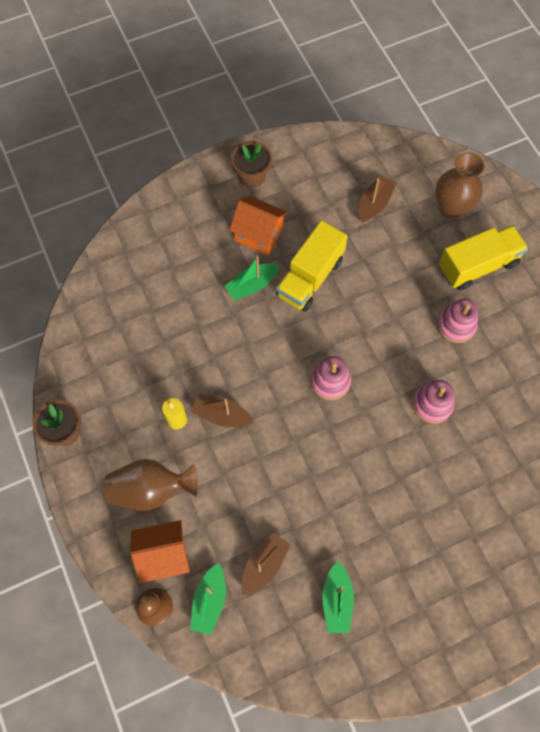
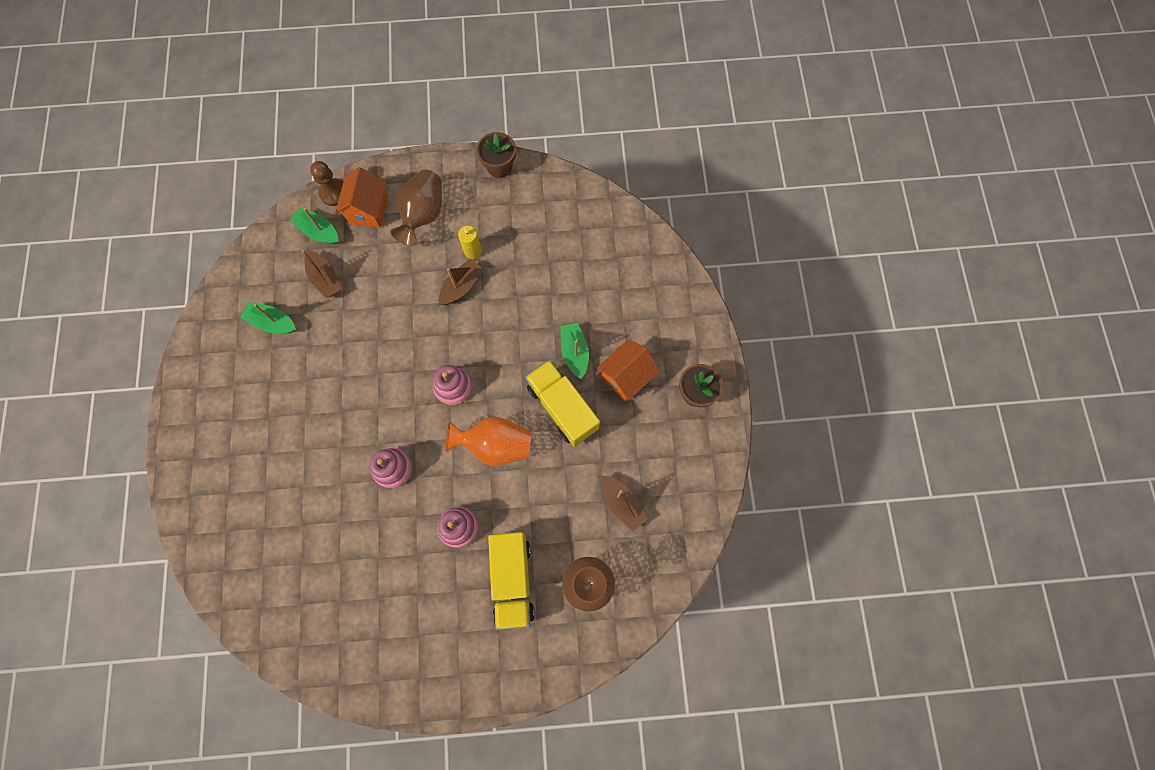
camera: 110 degrees right, 5 degrees up
none -> orange vase [446,417,531,465]

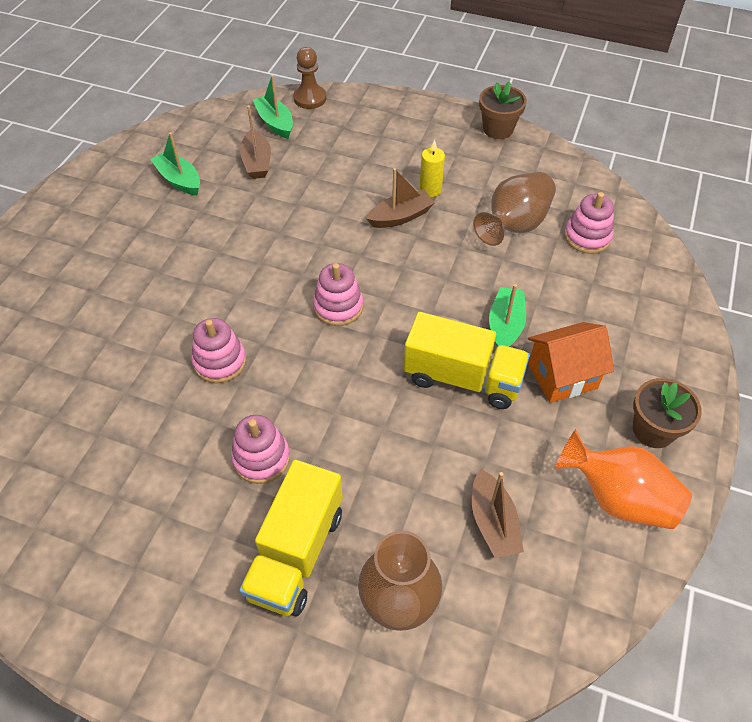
camera: 25 degrees right, 20 degrees down
orange house [335,167,388,228] -> none
brown vase [390,169,442,246] -> brown vase moved to [473,172,556,246]
orange vase [446,417,531,465] -> orange vase moved to [554,429,692,529]
yellow truck [525,360,600,447] -> yellow truck turned 120 degrees clockwise [404,312,530,409]
none -> pink stacking toy [564,192,614,254]

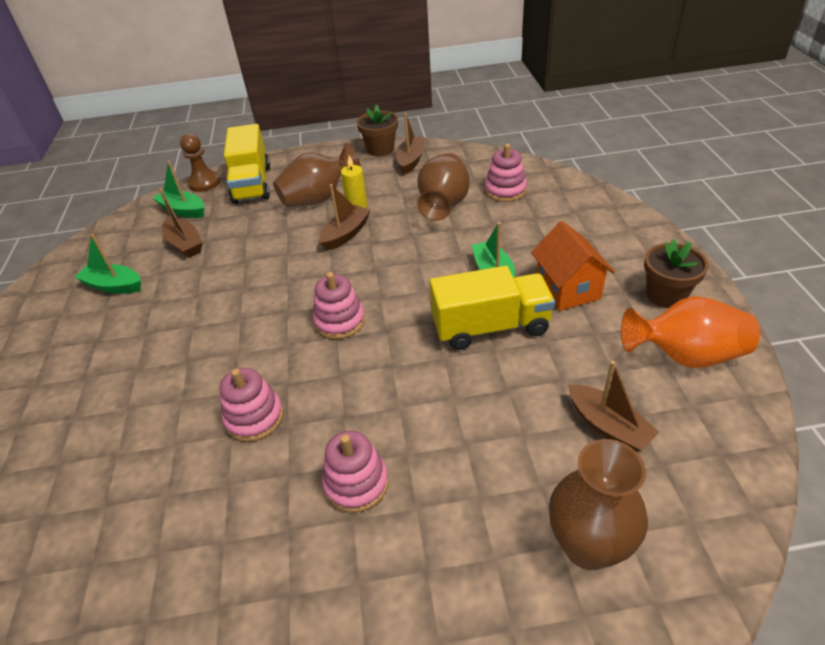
camera: 25 degrees left, 10 degrees down
yellow truck [239,460,343,616] -> yellow truck moved to [224,124,270,204]
orange house [528,322,614,403] -> orange house turned 60 degrees counterclockwise [531,221,615,311]
none -> brown vase [273,143,361,208]
none -> brown boat [396,113,425,174]

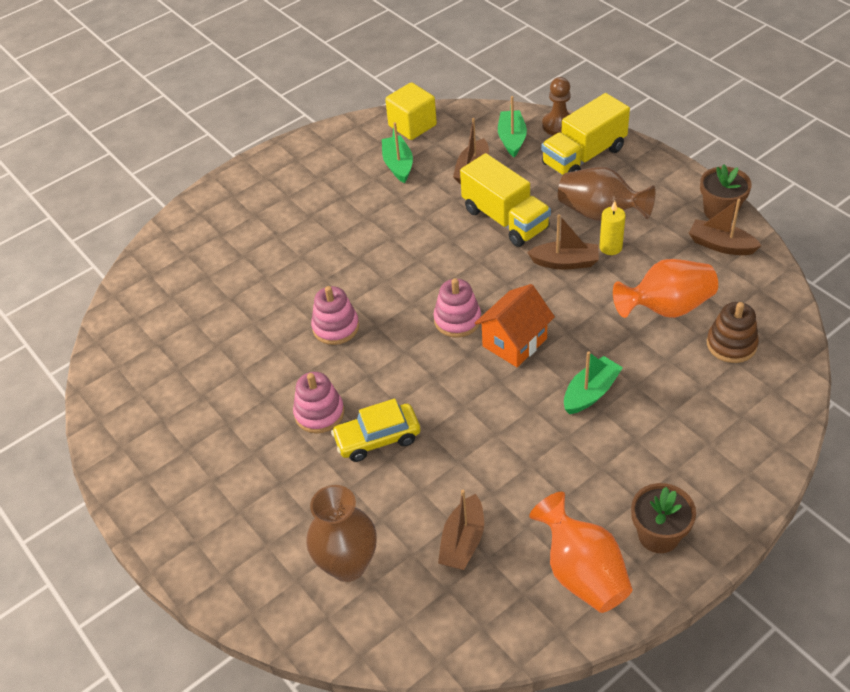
camera: 60 degrees right, 5 degrees up
brown boat [396,113,425,174] -> brown boat turned 135 degrees counterclockwise [689,199,762,255]
brown vase [417,153,469,221] -> orange vase [613,259,718,318]
yellow truck [430,266,555,350] -> yellow truck moved to [460,153,551,247]
pink stacking toy [485,144,527,202] -> brown stacking toy [707,302,759,363]
orange house [531,221,615,311] -> orange house moved to [475,284,555,367]
none -> yellow car [331,399,420,462]
none -> yellow cube [385,82,437,140]

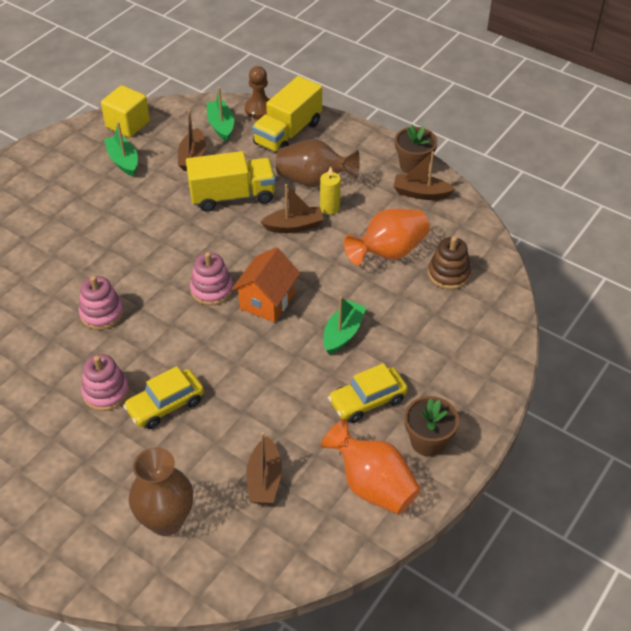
camera: 20 degrees left, 0 degrees up
yellow truck [460,153,551,247] -> yellow truck turned 45 degrees counterclockwise [186,151,276,212]
none -> yellow car [328,363,408,423]

